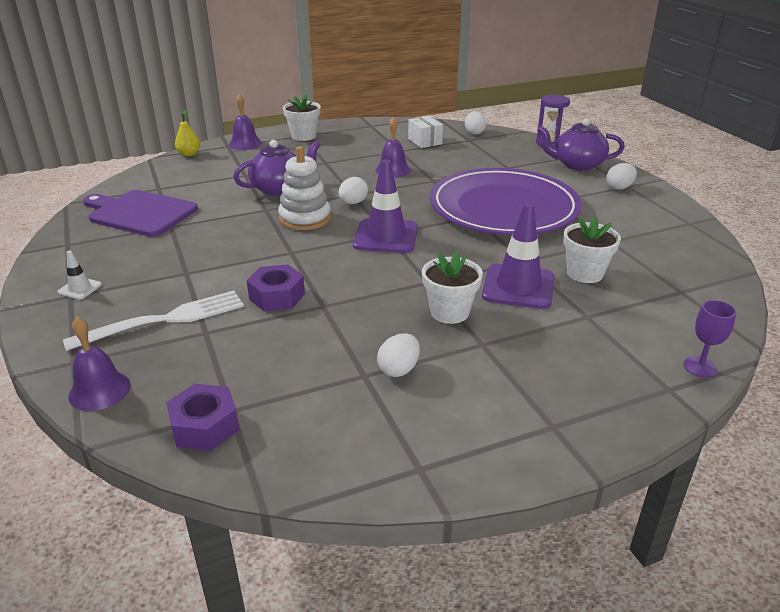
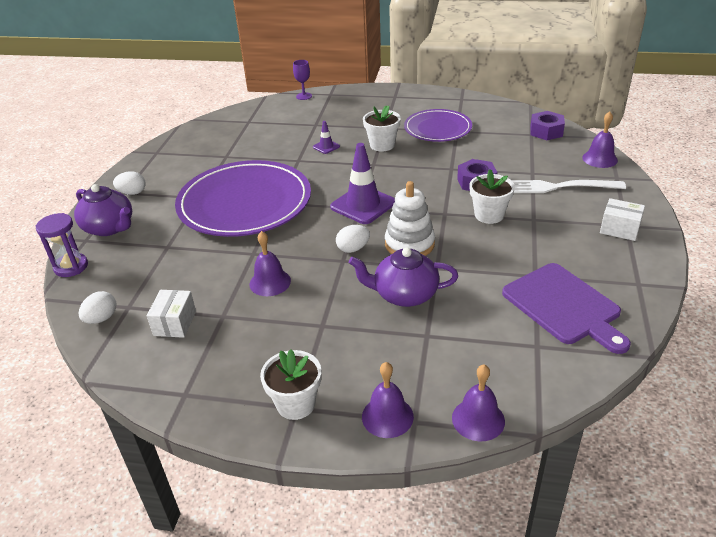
camera: 145 degrees left, 5 degrees up
white traffic cone [57,250,102,300] -> white box [600,198,645,241]
yellow pear [175,110,200,156] -> purple bell [452,365,505,441]
white egg [377,333,420,377] -> purple plate [404,109,472,142]
purple traffic cone [482,203,555,309] -> purple traffic cone [313,121,340,154], size x0.47
white flower pot [563,216,621,283] -> white flower pot moved to [469,169,515,224]

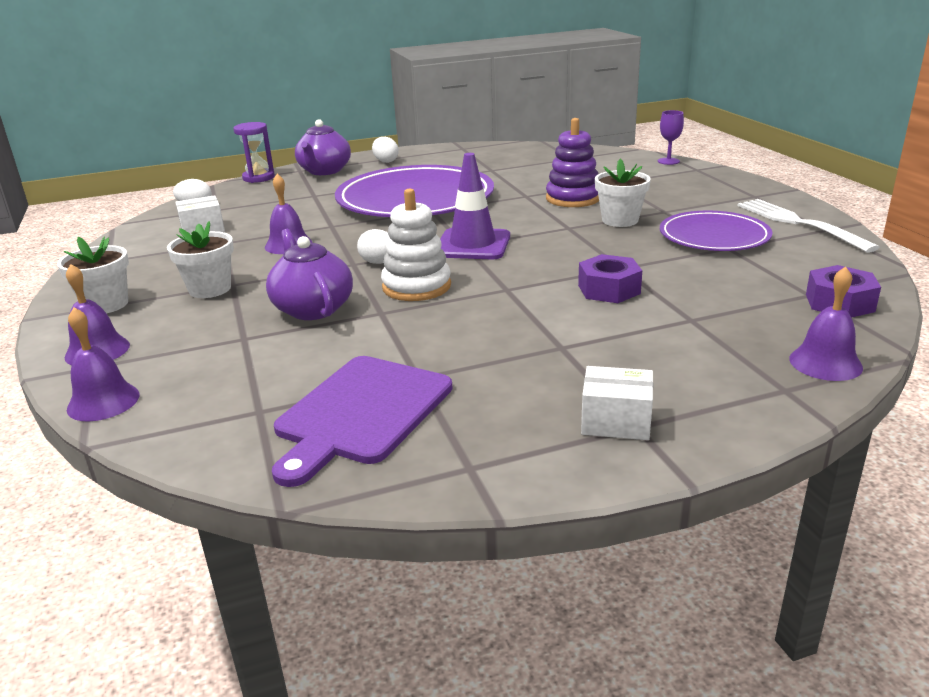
camera: 60 degrees right, 10 degrees down
purple traffic cone [313,121,340,154] -> purple stacking toy [546,118,599,207]
white flower pot [469,169,515,224] -> white flower pot moved to [167,221,234,298]
white fork [512,180,626,193] -> white fork moved to [737,199,880,253]
white box [600,198,645,241] -> white box turned 75 degrees counterclockwise [581,366,653,440]

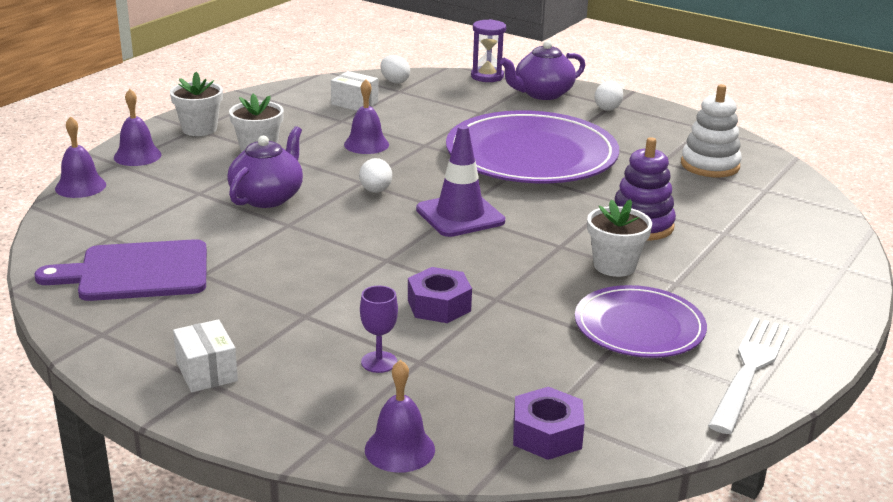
camera: 50 degrees right, 0 degrees up
white stacking toy [381,189,451,301] -> white stacking toy moved to [681,84,742,177]
purple goblet [658,110,684,165] -> purple goblet moved to [360,286,398,373]

